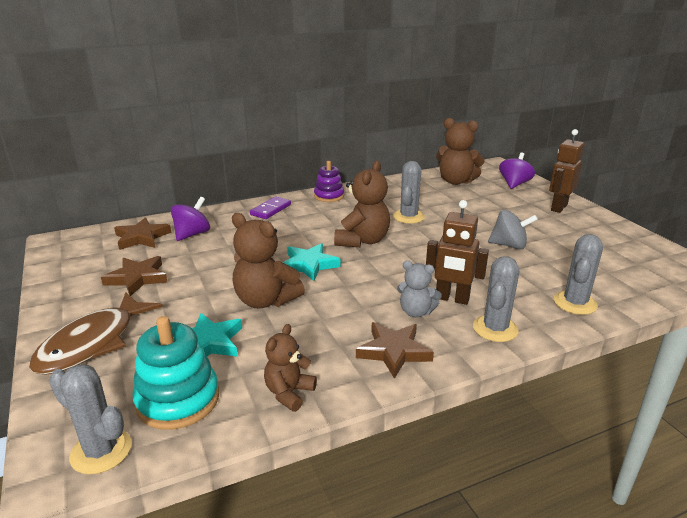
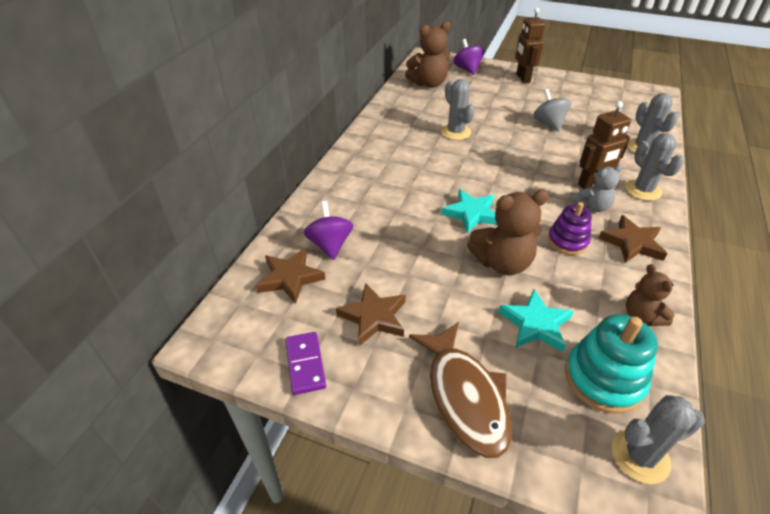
camera: 45 degrees left, 15 degrees up
purple domino [250,196,291,219] -> purple domino moved to [286,332,326,395]
purple stacking toy [314,161,344,202] -> purple stacking toy moved to [548,202,592,255]
brown teddy bear [334,161,390,247] -> none
grey spinning top [488,210,538,249] -> grey spinning top turned 75 degrees counterclockwise [533,89,571,131]

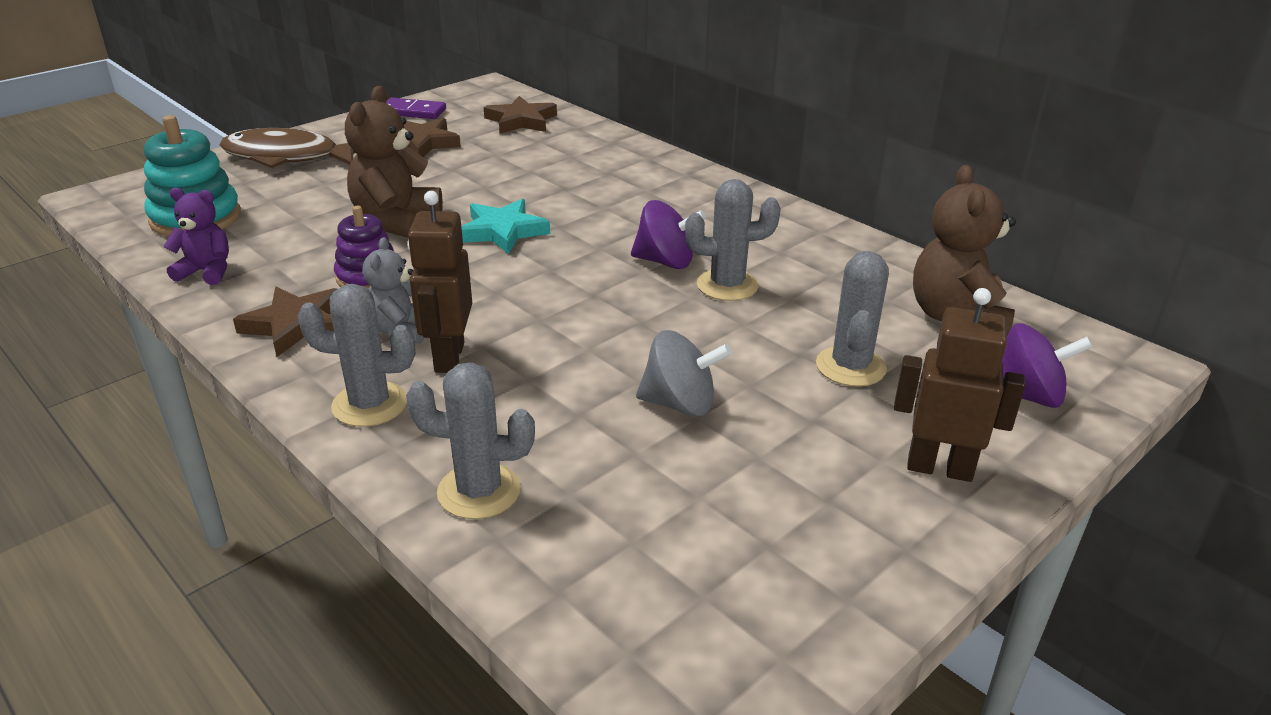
camera: 115 degrees right, 10 degrees down
purple spinning top [304,201,353,260] -> purple spinning top moved to [631,200,706,269]
turquoise star [498,289,574,352] -> none
grey cactus [612,395,705,484] -> grey cactus moved to [816,251,889,386]
brown teddy bear [626,264,674,326] -> purple teddy bear [164,188,229,285]

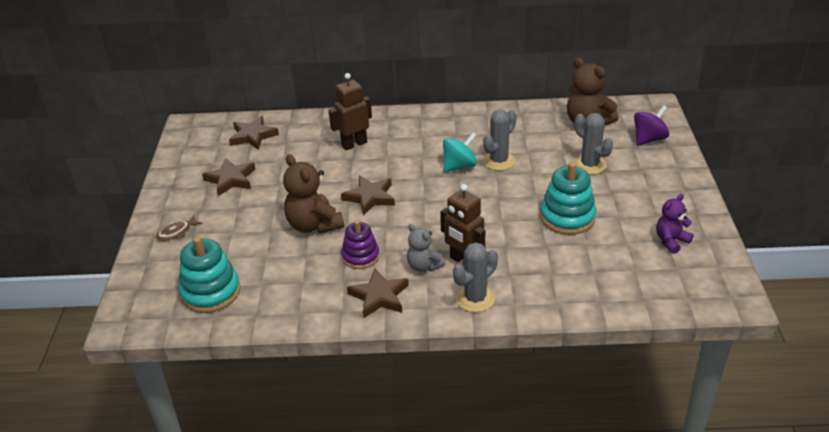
camera: 45 degrees left, 5 degrees up
purple teddy bear [164,188,229,285] -> purple teddy bear moved to [656,194,694,254]
brown fish [220,128,355,168] -> brown fish [156,215,203,241], size x0.44
purple domino [386,98,446,119] -> none
grey cactus [406,362,535,519] -> none
turquoise star [461,199,550,254] -> brown star [341,176,395,215]
purple spinning top [631,200,706,269] -> turquoise spinning top [443,133,477,173]
grey spinning top [636,330,732,416] -> turquoise stacking toy [540,162,596,235]
brown robot [894,288,1025,482] -> brown robot moved to [328,73,372,150]

